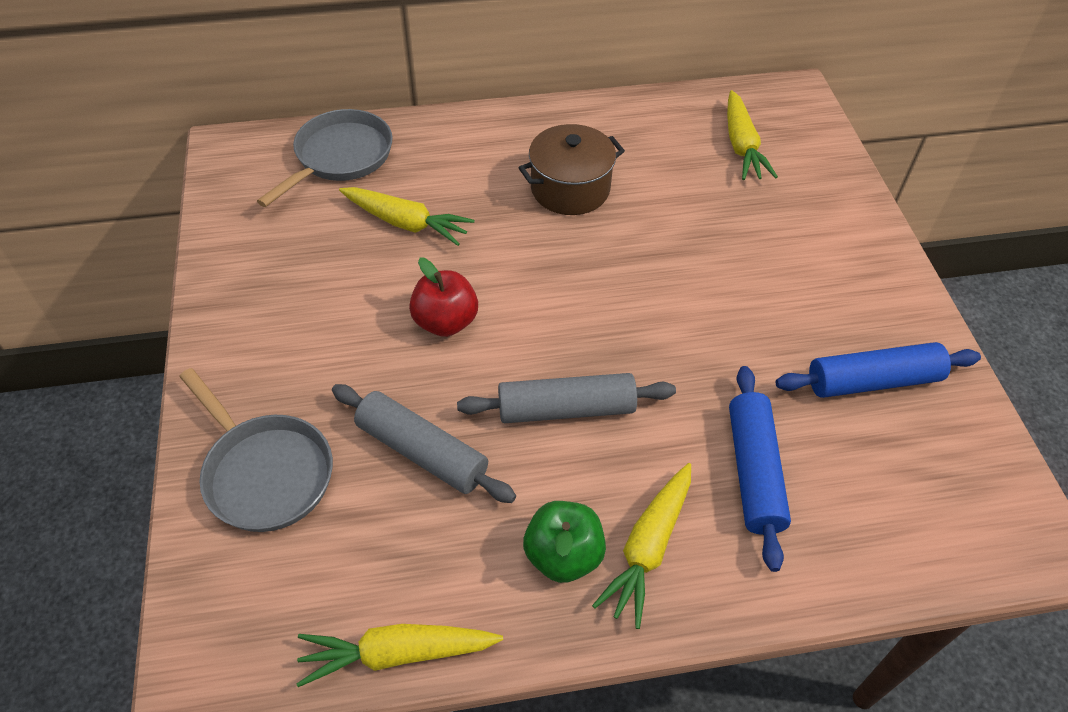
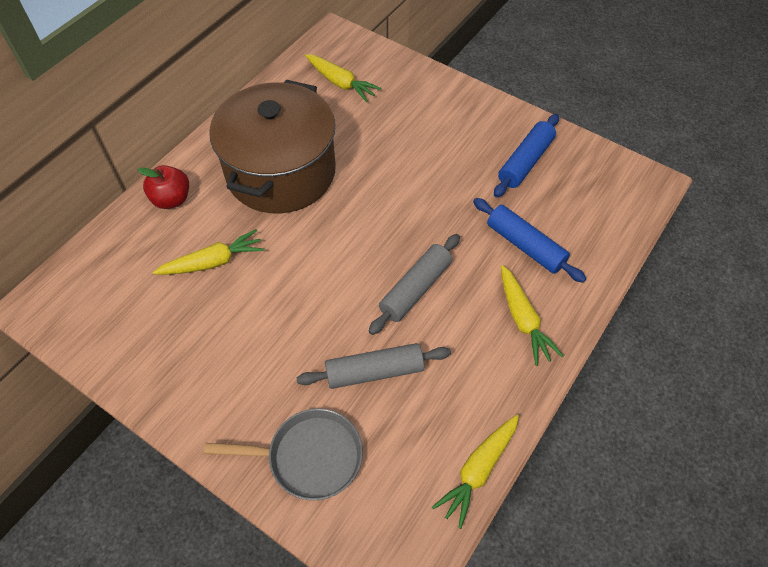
camera: 45 degrees left, 5 degrees up
grey pan [257,109,393,207] -> none
red apple [409,257,478,337] -> red apple moved to [138,165,189,209]
brown pot [519,124,625,215] -> brown pot [209,80,336,213], size x1.91
green apple [523,501,606,583] -> none

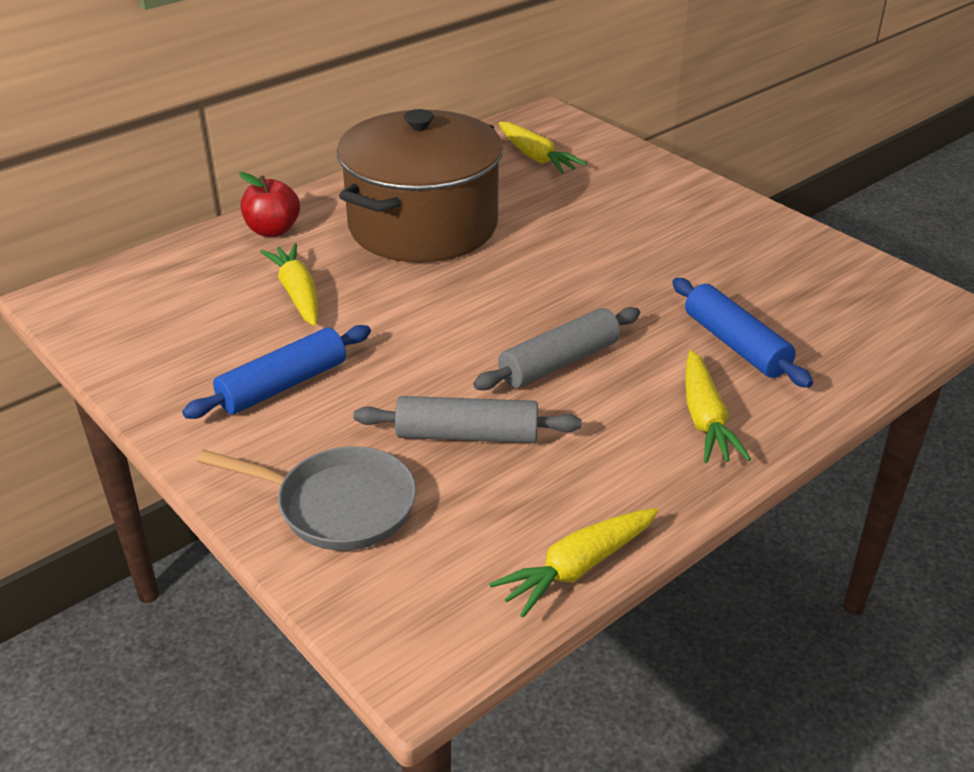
camera: 15 degrees right, 20 degrees down
yellow carrot [153,229,265,275] -> yellow carrot turned 105 degrees counterclockwise [260,243,318,326]
blue rolling pin [494,114,559,198] -> blue rolling pin moved to [182,325,371,419]

